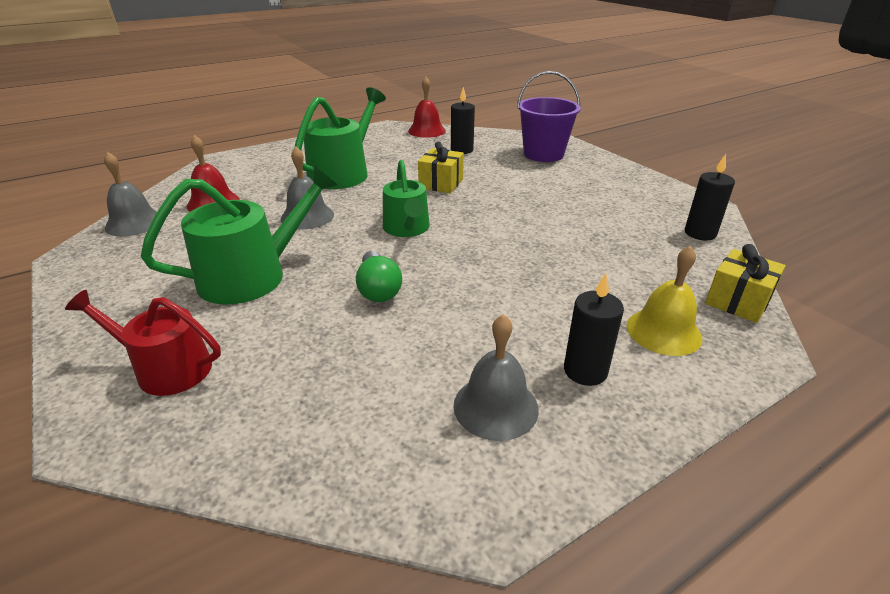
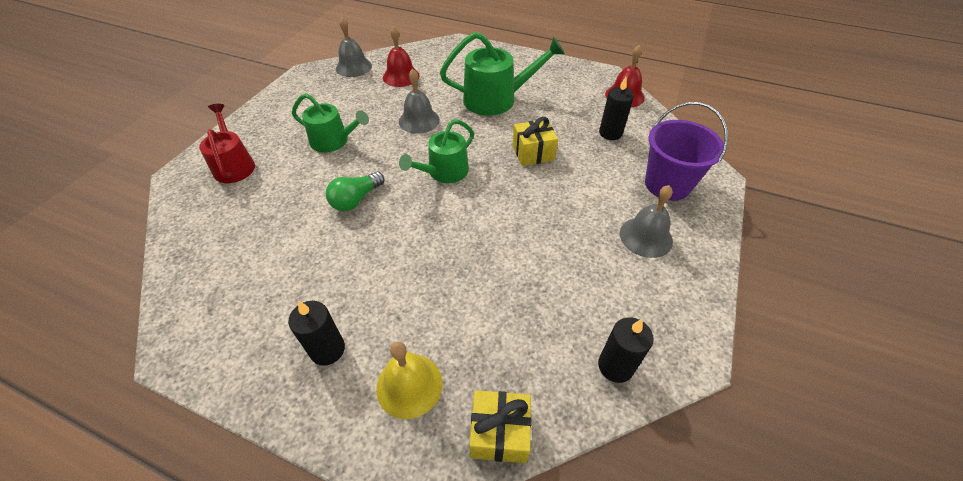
camera: 55 degrees right, 15 degrees up
green watering can [141,165,338,305] -> green watering can [292,93,369,152], size x0.67
grey bell [453,314,539,441] -> grey bell moved to [620,185,673,258]

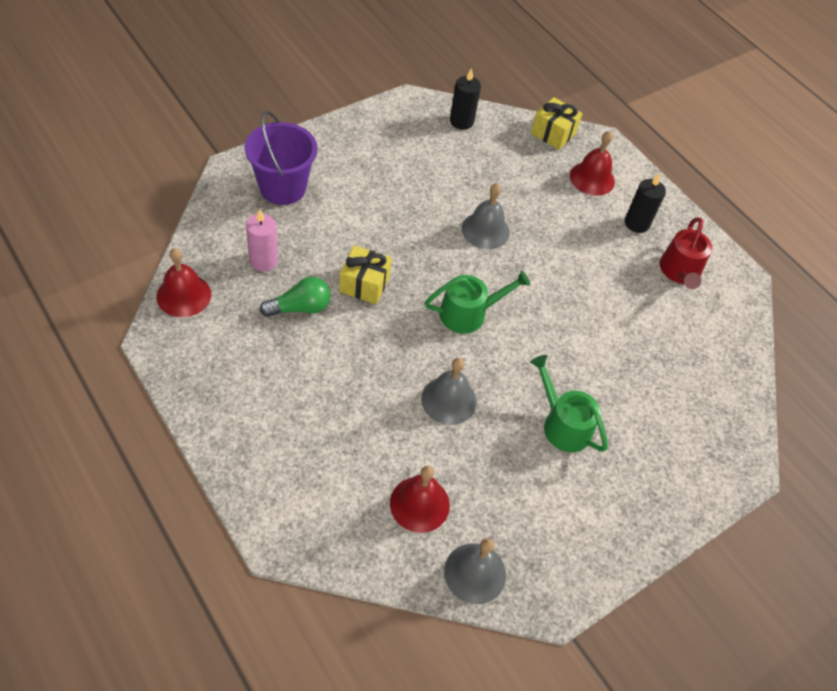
camera: 155 degrees left, 5 degrees up
red watering can [199,104,255,183] -> red watering can moved to [660,217,712,289]
green light bulb [326,171,384,211] -> green light bulb moved to [260,277,331,317]
yellow bell [376,342,443,419] -> red bell [570,131,615,196]
green watering can [440,32,565,115] -> none
black candle [599,77,634,140] -> pink candle [246,209,278,271]
grey bell [620,185,673,258] -> grey bell moved to [462,183,510,249]

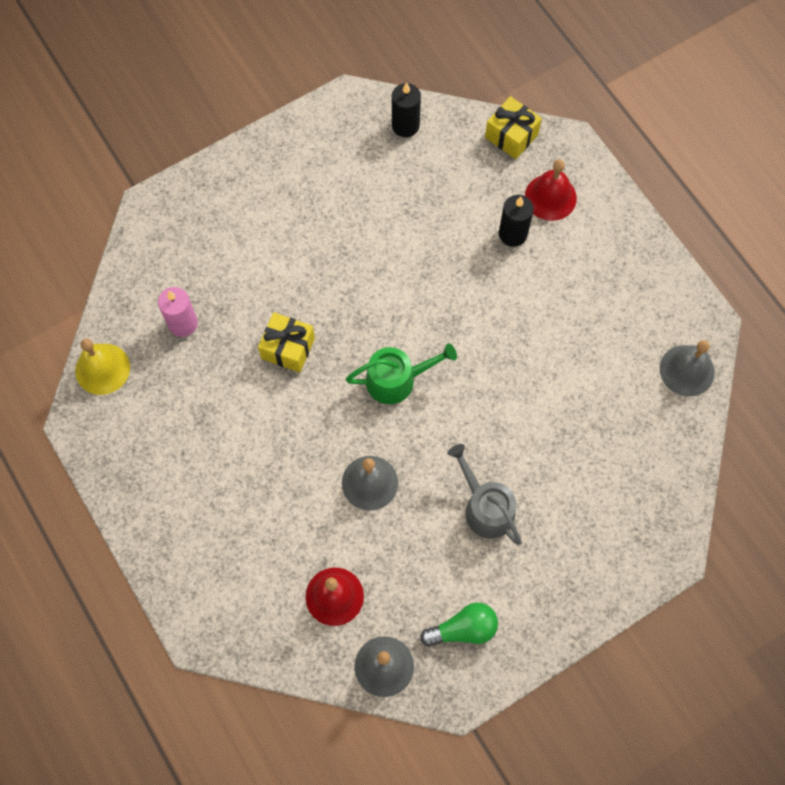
camera: 10 degrees right, 15 degrees up
red bell [157,248,211,317] -> yellow bell [75,339,130,395]
purple bucket [245,111,317,205] -> none
green light bulb [260,277,331,317] -> green light bulb moved to [420,603,498,647]
grey bell [462,183,510,249] -> grey bell moved to [660,340,715,397]
green watering can [530,355,608,452] -> grey watering can [448,444,522,545]
black candle [625,173,666,233] -> black candle moved to [499,195,534,247]
red watering can [660,217,712,289] -> none

